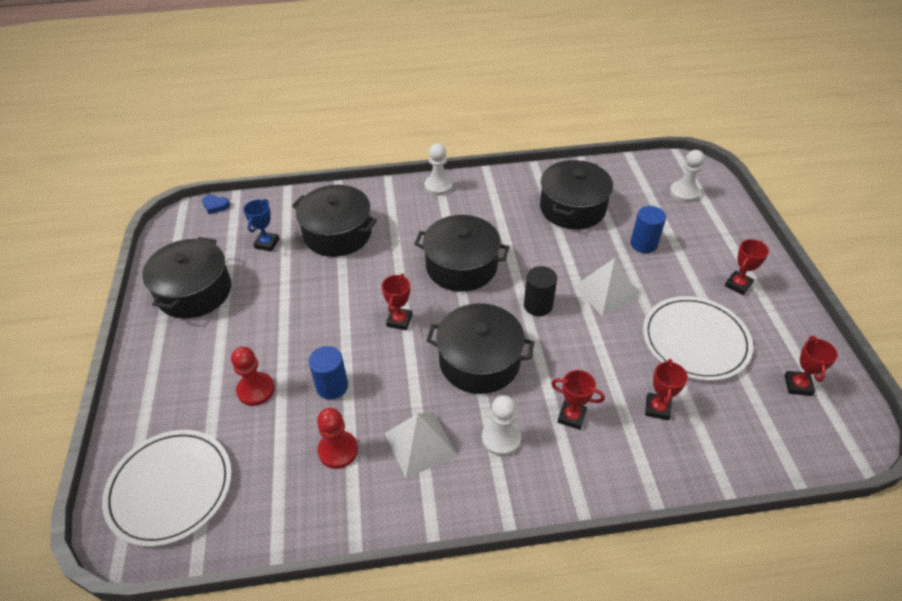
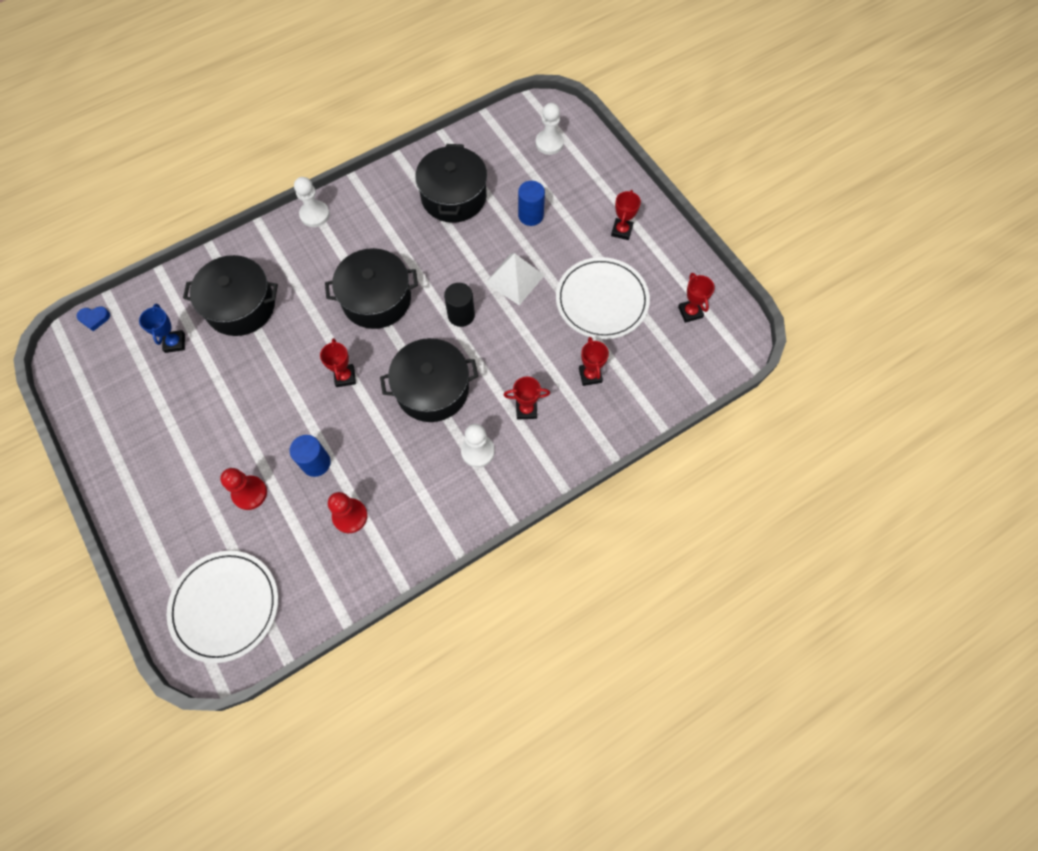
camera: 25 degrees left, 20 degrees up
black pot [142,237,231,319] -> none
white pyramid [385,413,457,478] -> none

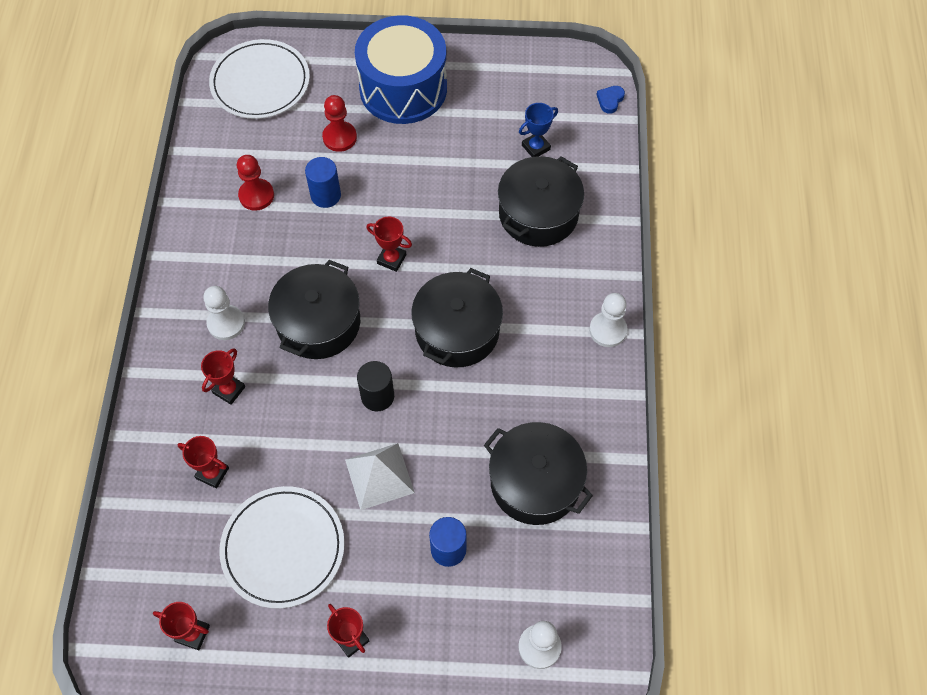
camera: 125 degrees right, 5 degrees down
blue trophy [139,303,185,353] -> blue trophy turned 60 degrees counterclockwise [519,103,558,157]
none -> blue drum [355,15,447,124]

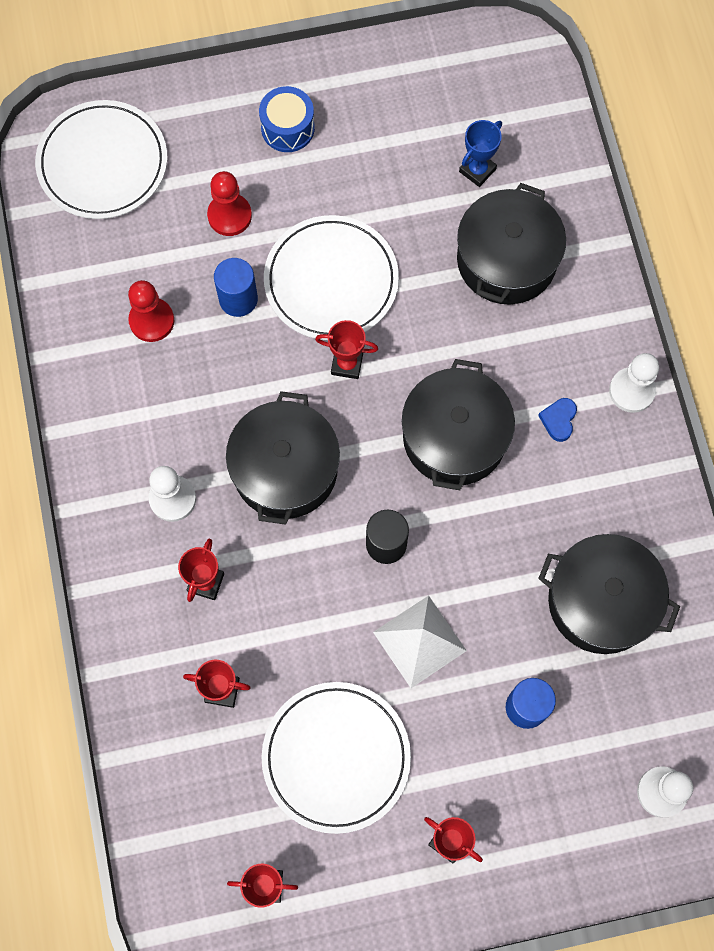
camera: 15 degrees left, 10 degrees up
blue drum [355,15,447,124] -> blue drum [259,86,315,152], size x0.47
blue heart [597,86,625,114] -> blue heart moved to [538,398,577,442]
none -> white plate [264,215,399,340]

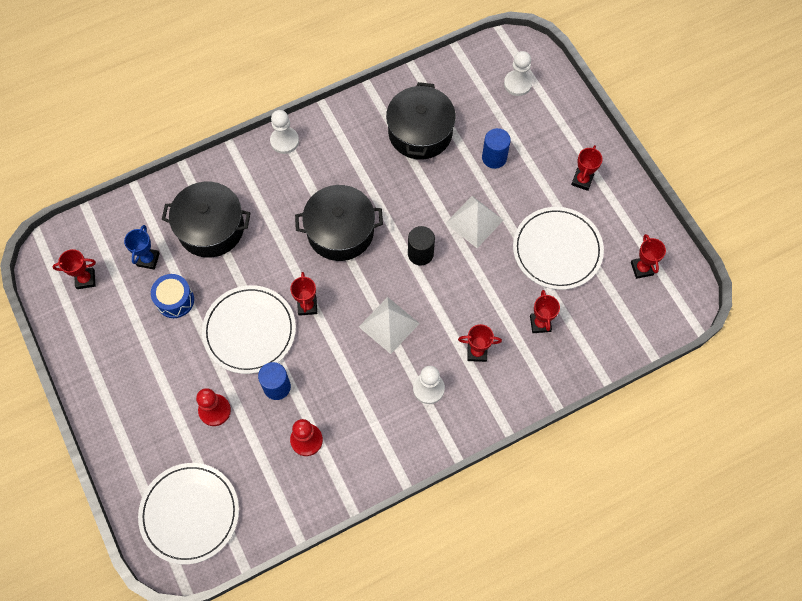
camera: 105 degrees left, 5 degrees down
black pot [226,391,340,525] -> white pyramid [359,297,420,354]
blue drum [259,86,315,152] -> blue drum moved to [151,274,194,318]
blue trophy [459,120,502,187] -> blue trophy turned 75 degrees clockwise [124,225,160,270]
blue heart [538,398,577,442] -> none
none -> red trophy [52,249,96,289]

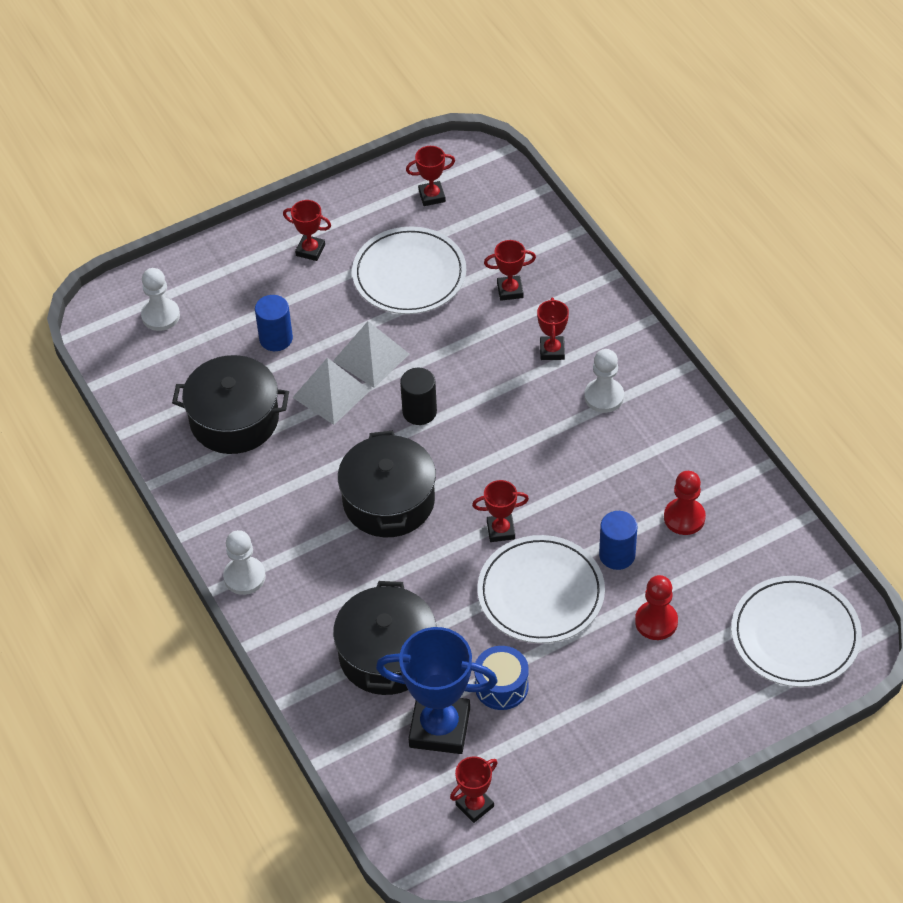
camera: 90 degrees left, 15 degrees down
red trophy [52,249,96,289] -> red trophy turned 60 degrees clockwise [450,756,497,823]
blue trophy [124,225,160,270] -> blue trophy [376,627,498,754], size x1.99
white pyramid [359,297,420,354] -> white pyramid moved to [292,358,370,425]

